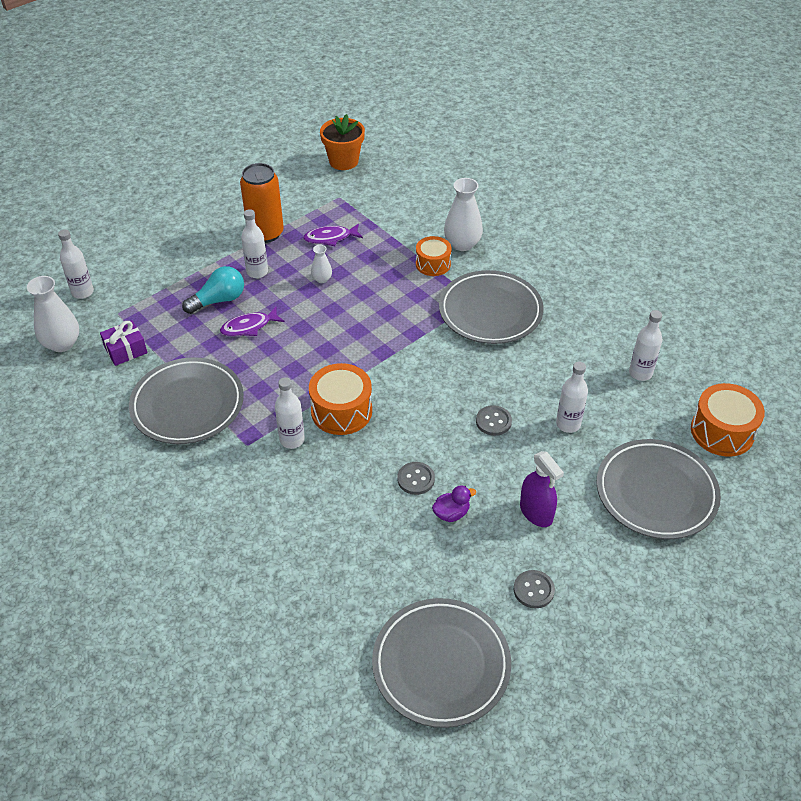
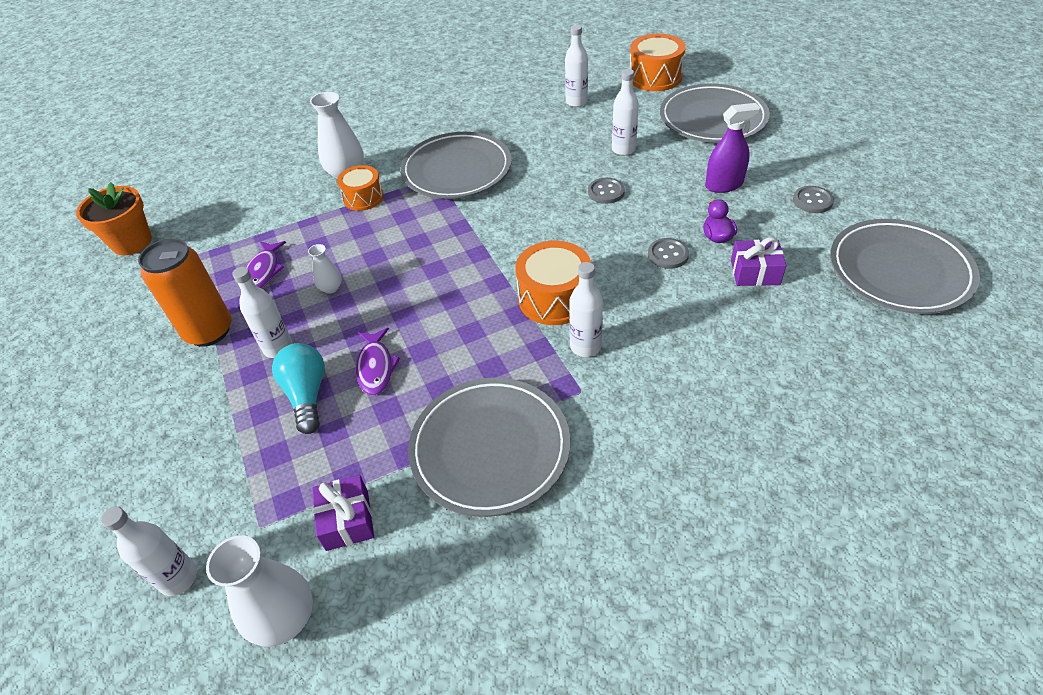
camera: 70 degrees left, 0 degrees up
none -> purple gift [731,237,786,286]

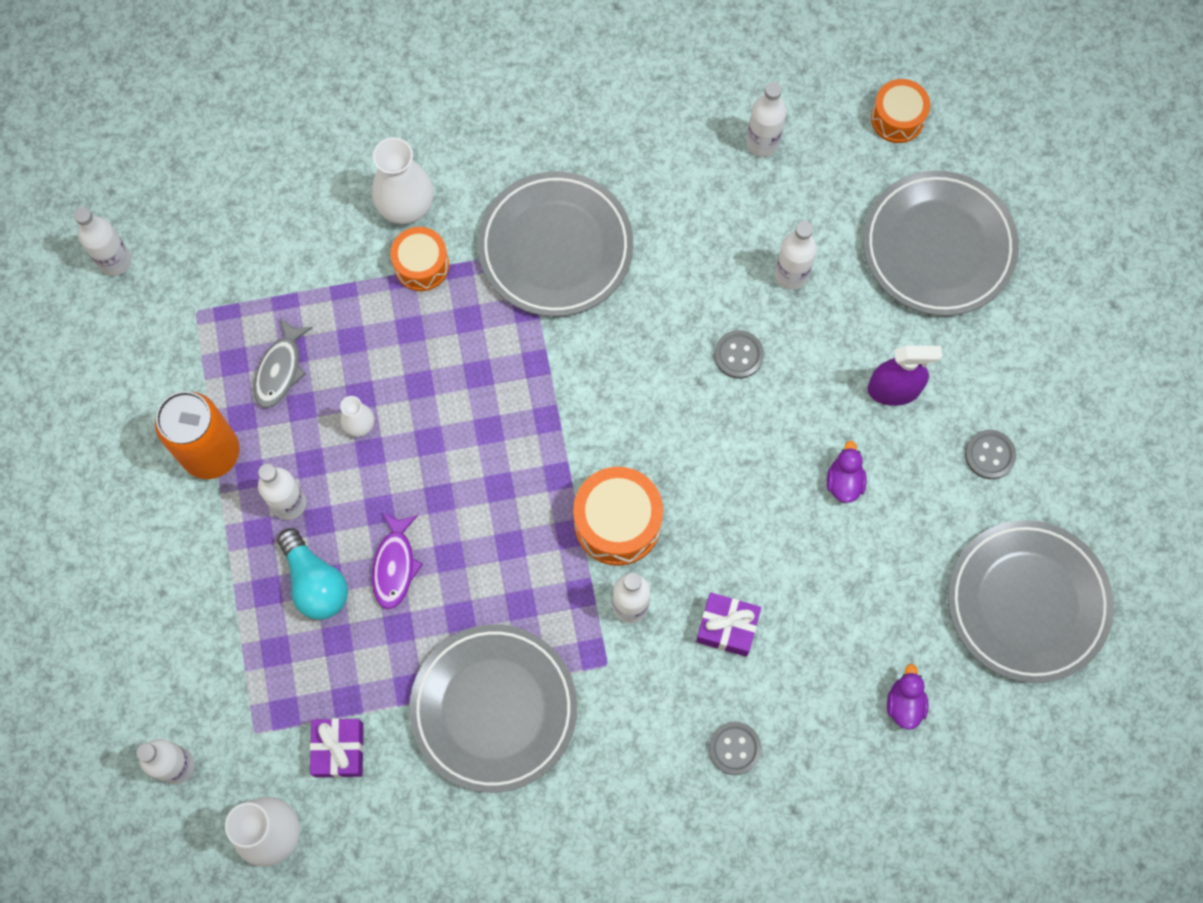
camera: 10 degrees right, 25 degrees up
orange flower pot [76,182,152,255] -> white bottle [74,207,131,276]
purple fish [246,241,286,289] -> grey fish [253,318,313,408]
turquoise light bulb [272,343,325,434] -> turquoise light bulb turned 150 degrees clockwise [277,528,348,620]
orange drum [630,34,686,91] -> orange drum [871,79,930,143], size x0.66
grey button [648,238,689,269] -> grey button moved to [709,722,762,775]
purple gift [731,237,786,286] -> purple gift moved to [696,593,761,657]
none -> purple duck [887,664,928,730]

